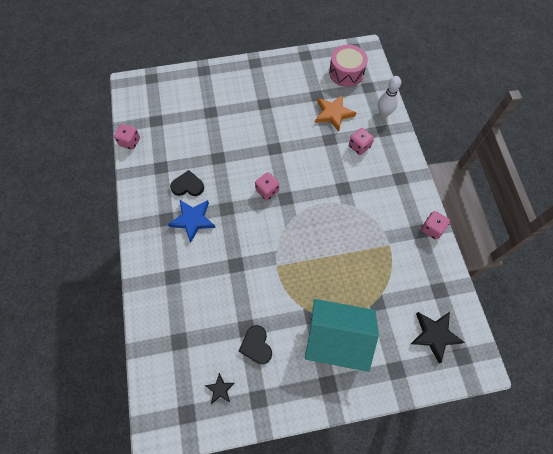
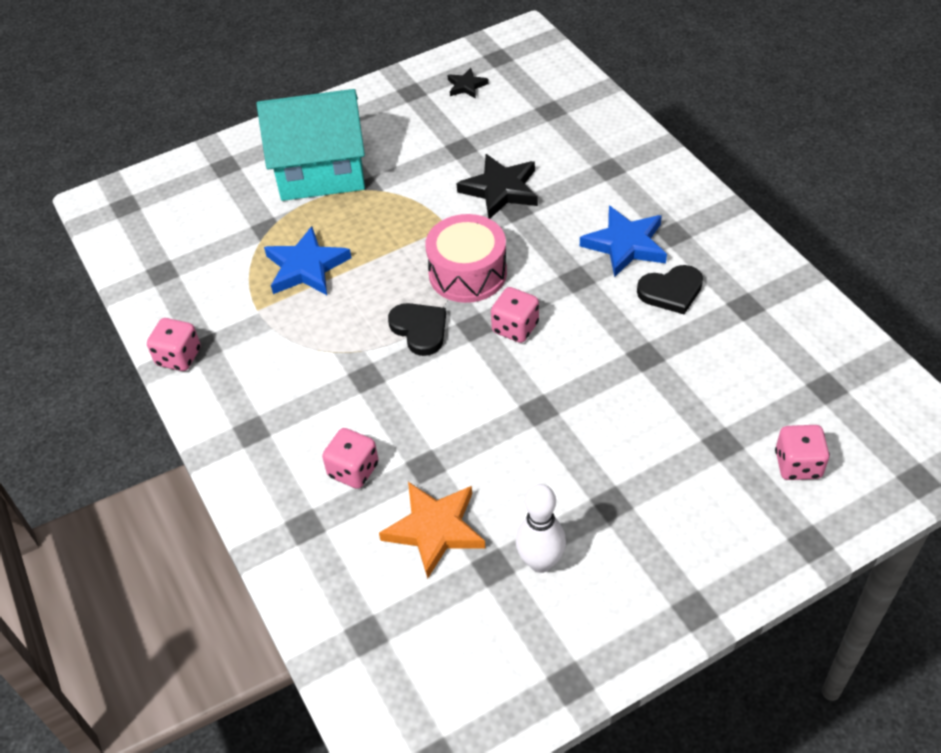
camera: 165 degrees right, 15 degrees down
pink dice [114,124,140,150] -> pink dice moved to [775,425,830,480]
black heart [239,325,272,364] -> black heart moved to [388,303,446,356]
pink drum [329,45,368,87] -> pink drum moved to [425,214,507,303]
white bowling pin [378,76,401,118] -> white bowling pin moved to [516,484,566,573]
black star [411,312,465,363] -> black star moved to [456,154,538,219]
none -> blue star [264,226,351,295]

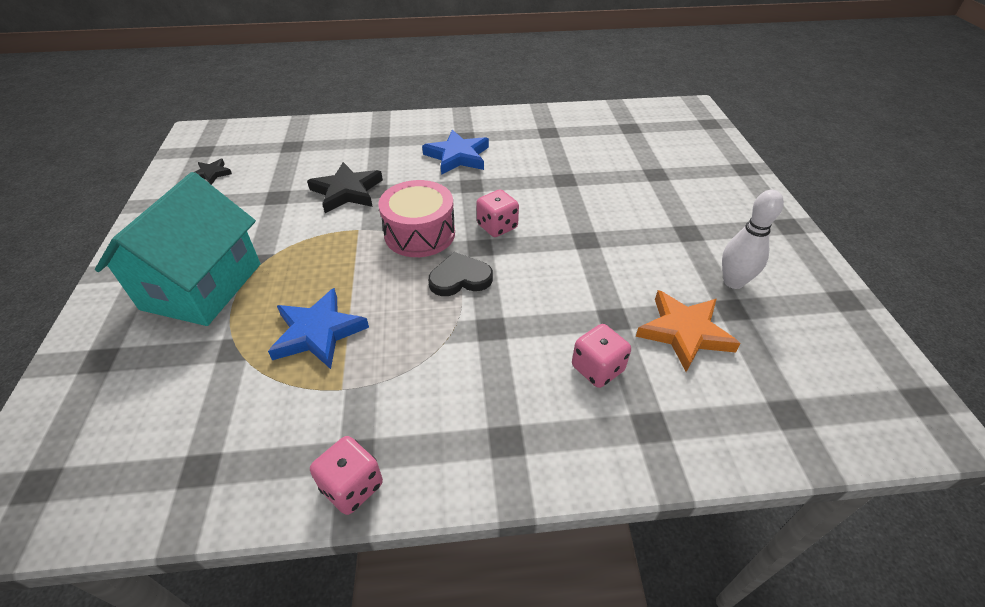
camera: 70 degrees left, 5 degrees down
black heart [637,265,703,314] -> none
pink dice [775,425,830,480] -> none

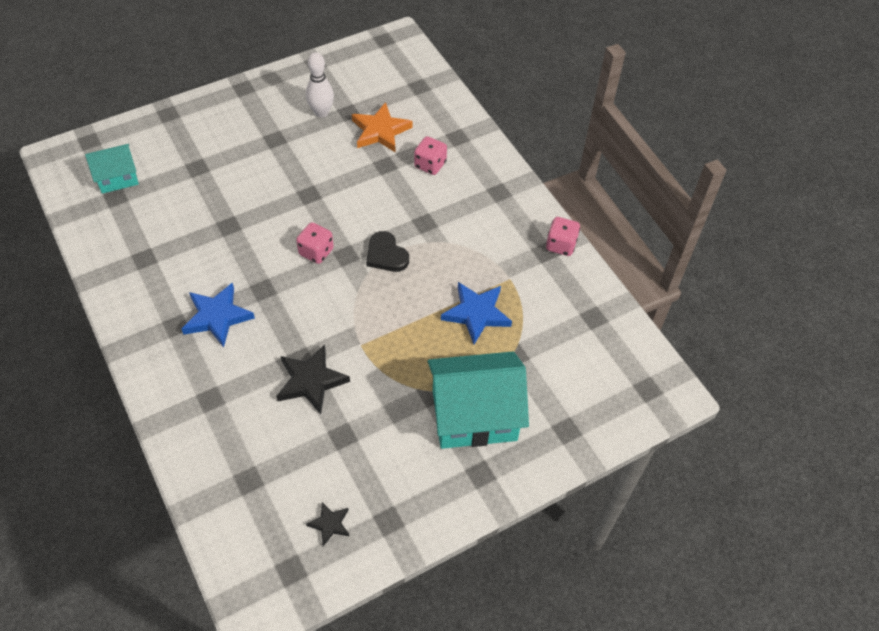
camera: 115 degrees left, 10 degrees up
pink drum [378,180,455,257] -> none
none -> turquoise house [85,144,139,194]

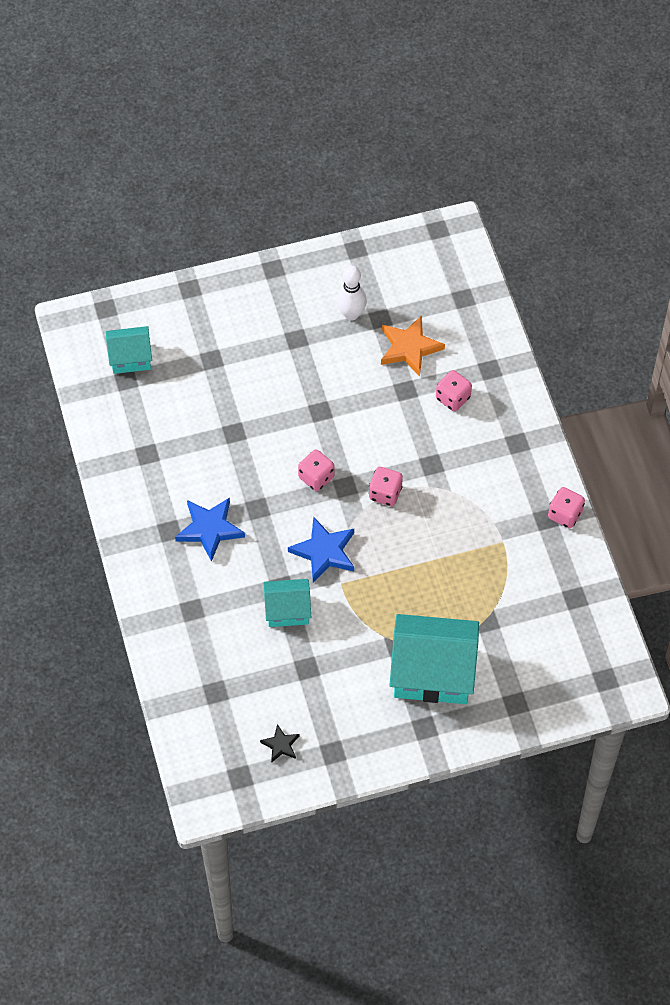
camera: 15 degrees right, 5 degrees up
black star [276,345,350,414] -> turquoise house [263,579,311,627]
black heart [366,231,409,272] -> pink dice [369,467,403,506]
blue star [441,282,512,344] -> blue star moved to [288,517,354,583]

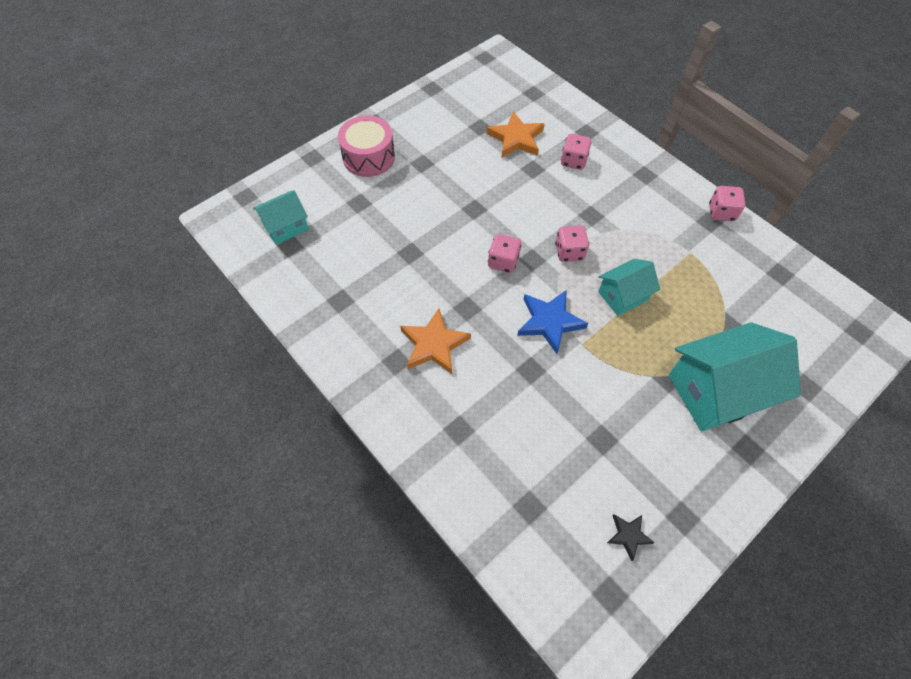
camera: 25 degrees left, 0 degrees up
blue star [175,498,245,562] -> orange star [400,309,471,374]
turquoise house [263,579,311,627] -> turquoise house moved to [598,259,660,316]
white bowling pin [337,265,367,321] -> none
none -> pink drum [338,115,395,177]

